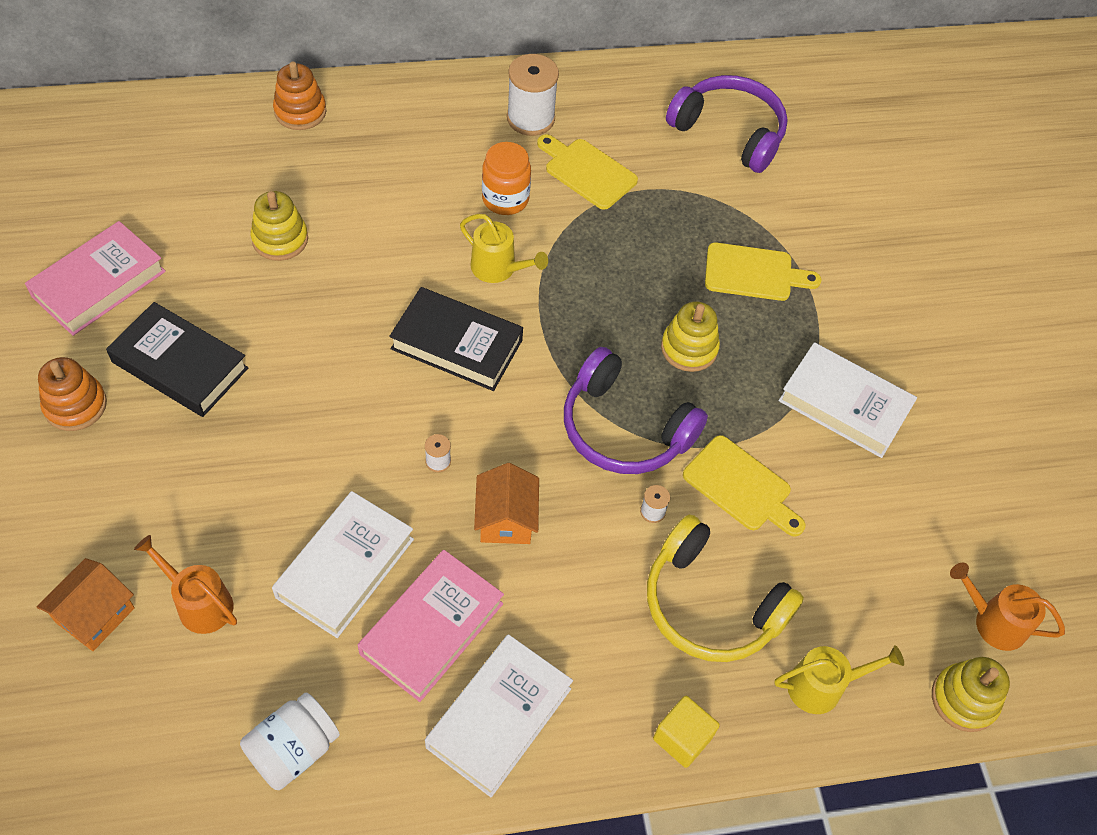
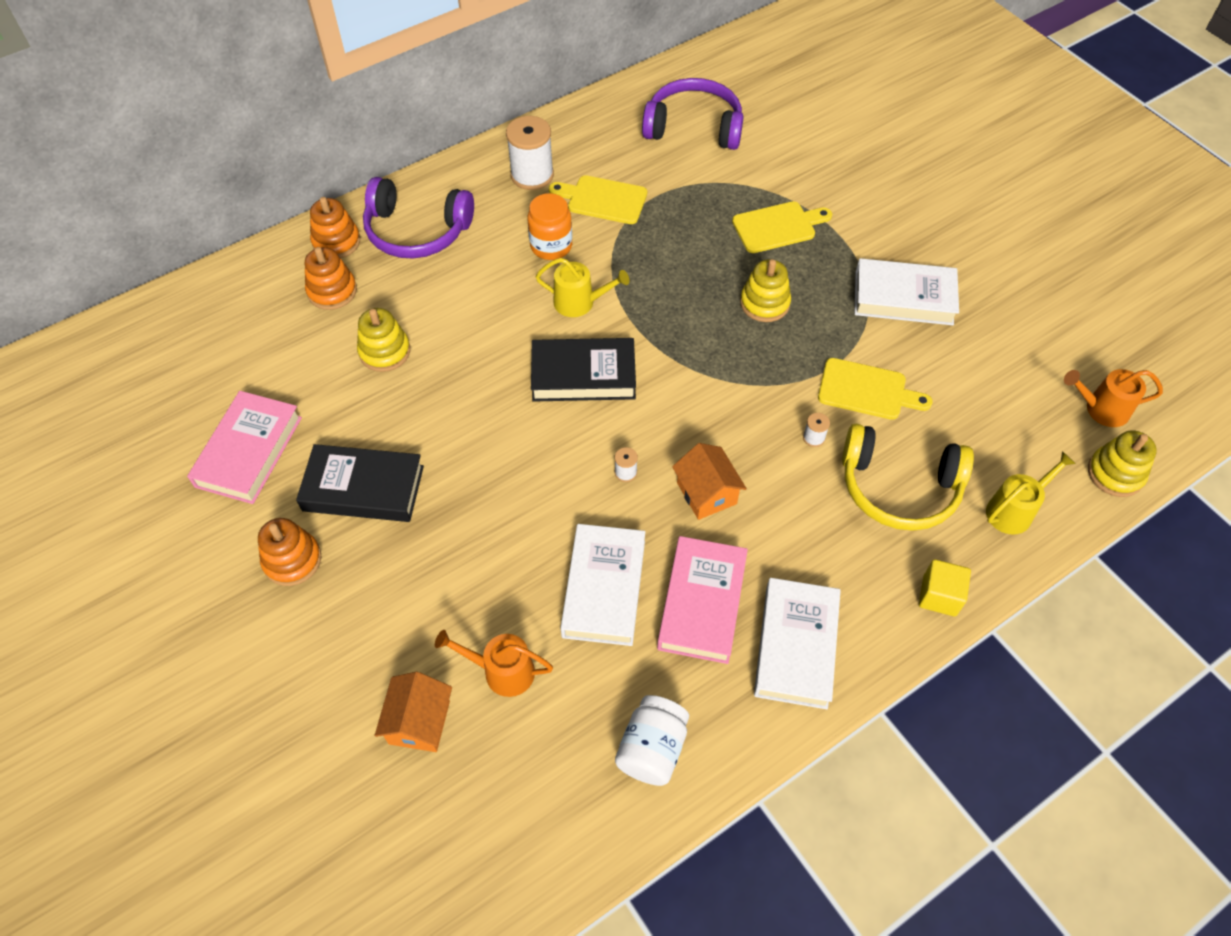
camera: 20 degrees left, 0 degrees up
purple headphones [564,347,708,474] -> purple headphones moved to [363,177,474,259]
none -> orange stacking toy [305,247,357,310]

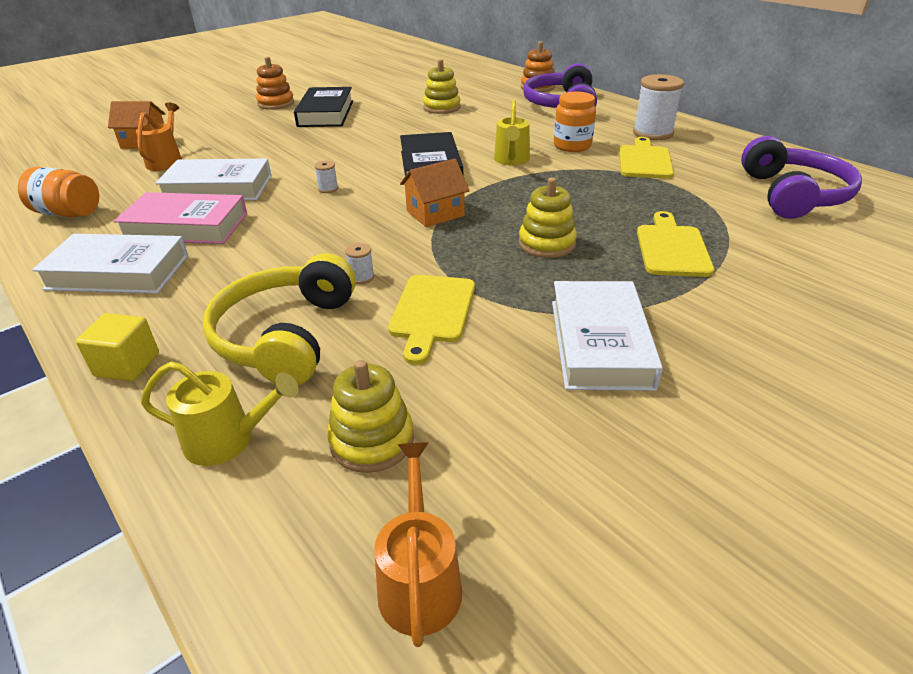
camera: 85 degrees right, 20 degrees down
pink book [187,391,302,504] -> none
orange stacking toy [305,247,357,310] -> none
white jar [615,695,689,786] -> orange jar [18,167,99,217]
orange house [672,443,747,520] -> orange house moved to [400,159,470,227]
yellow cutting board [732,201,832,253] -> yellow cutting board turned 150 degrees counterclockwise [637,211,714,277]
yellow watering can [986,451,1076,534] -> yellow watering can turned 45 degrees counterclockwise [141,362,298,466]
yellow stacking toy [1088,430,1157,497] -> yellow stacking toy moved to [327,360,414,473]

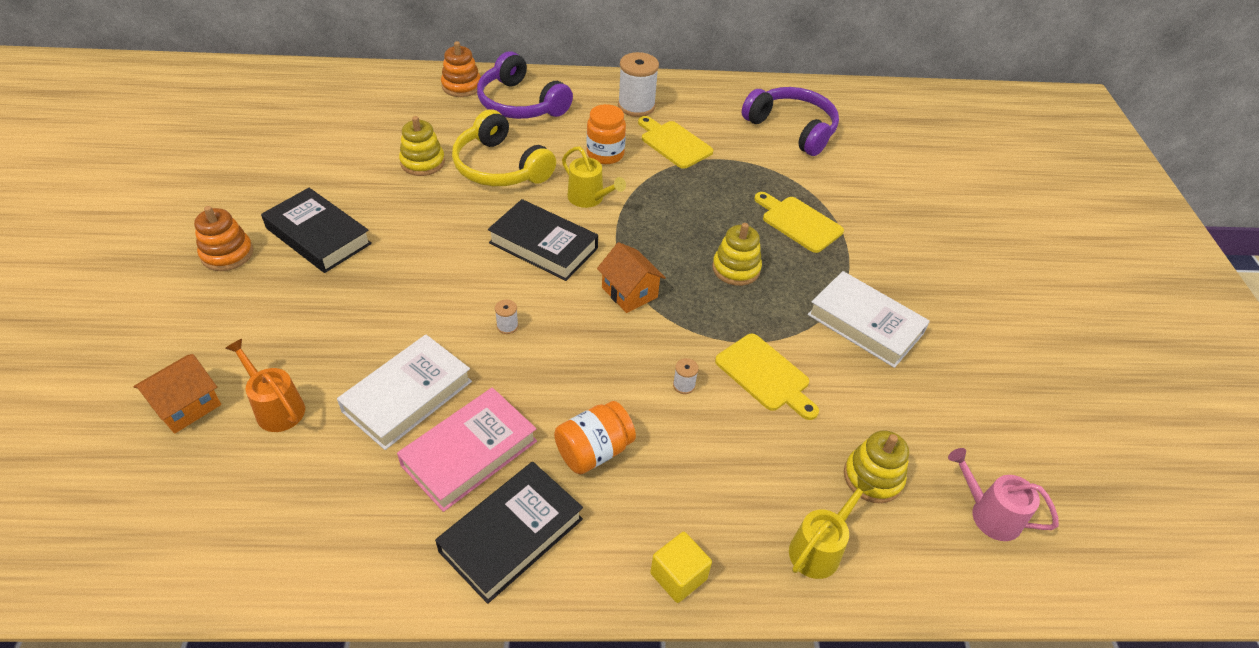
camera: 55 degrees left, 10 degrees up
orange jar [18,167,99,217] -> orange jar moved to [554,401,636,474]
white book [32,234,188,294] -> black book [435,462,583,604]
yellow headphones [203,253,356,385] -> yellow headphones moved to [452,109,556,186]
orange watering can [374,443,462,647] -> pink watering can [948,448,1059,541]
orange house [400,159,470,227] -> orange house turned 45 degrees counterclockwise [597,242,666,313]

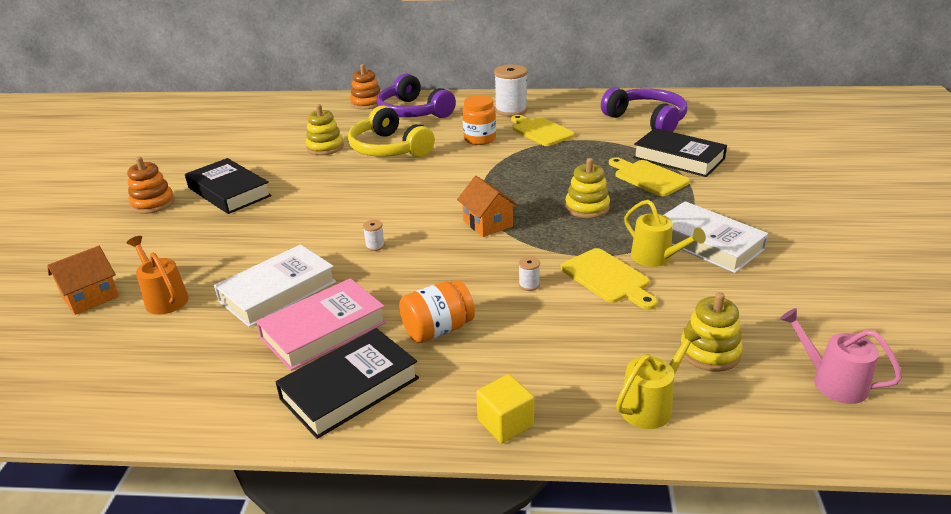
camera: 10 degrees right, 15 degrees down
black book [488,199,598,281] -> black book moved to [633,128,727,177]
yellow watering can [562,146,626,208] -> yellow watering can moved to [624,200,706,267]

